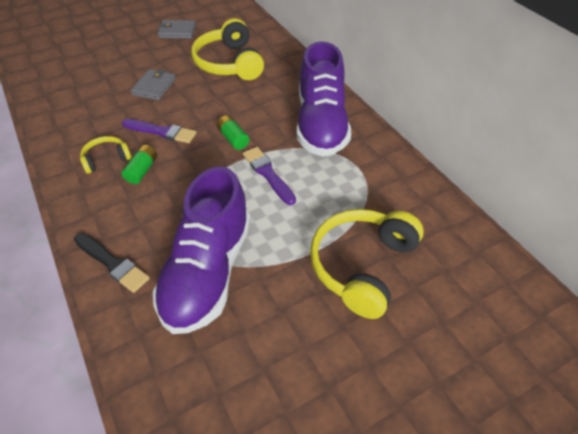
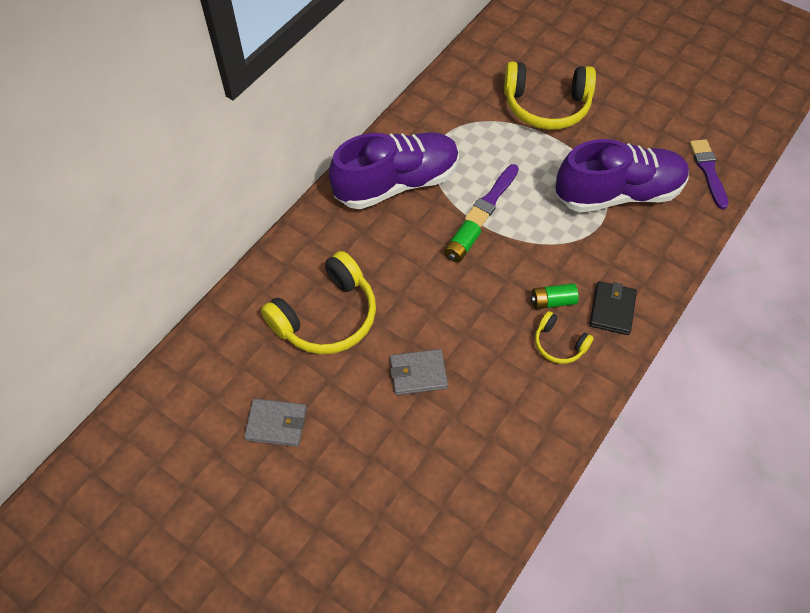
camera: 115 degrees left, 10 degrees up
black brush [74,233,150,293] -> none
purple brush [122,119,196,143] -> purple brush moved to [689,139,729,209]
grey wallet [158,20,196,39] -> grey wallet turned 60 degrees counterclockwise [244,399,307,447]
none -> black wallet [589,281,637,335]

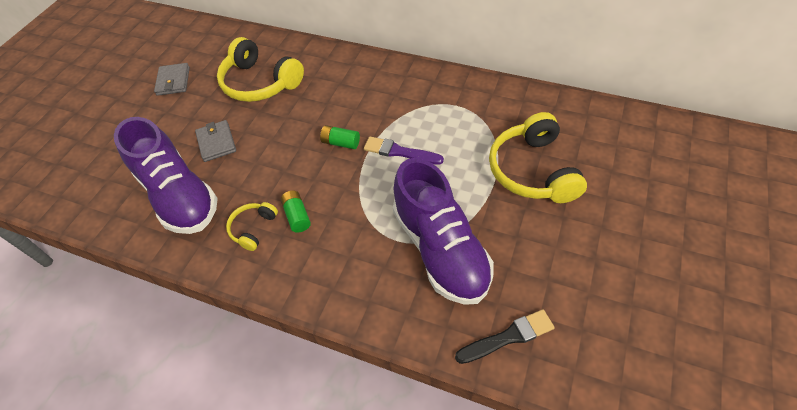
camera: 80 degrees right, 5 degrees down
purple shoe [329,132,459,209] -> purple shoe moved to [114,117,218,234]
black wallet [589,281,637,335] -> none
purple brush [689,139,729,209] -> black brush [455,309,555,364]

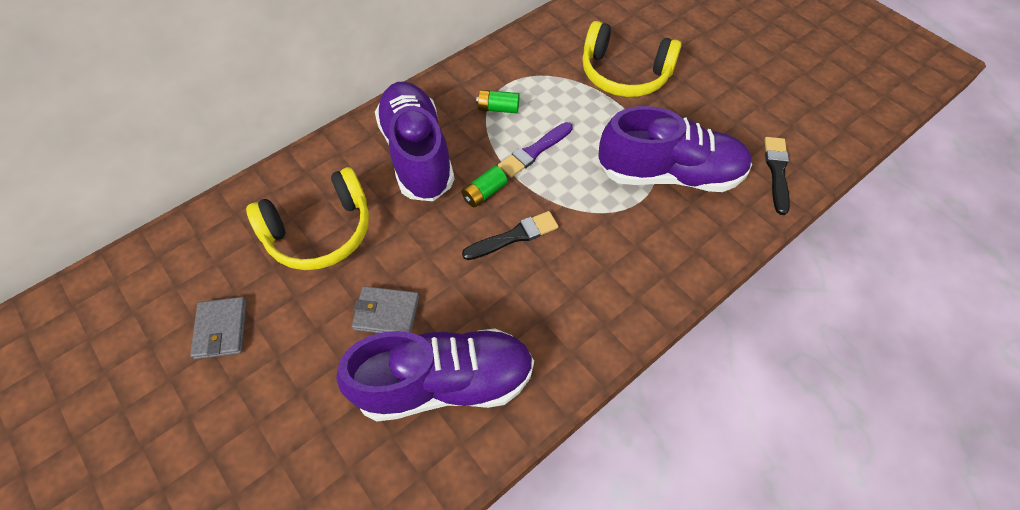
camera: 65 degrees left, 5 degrees up
grey wallet [154,63,190,96] -> grey wallet turned 60 degrees clockwise [190,297,247,359]
yellow headphones [226,202,278,251] -> none
green battery [281,191,311,233] -> green battery moved to [476,90,519,113]
none -> purple shoe [375,81,455,201]
none -> black brush [462,211,559,260]

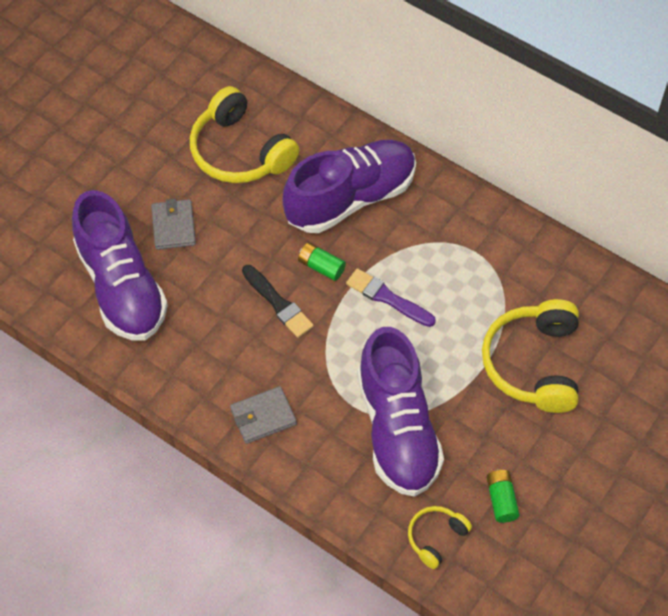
camera: 75 degrees right, 0 degrees up
grey wallet [190,297,247,359] -> grey wallet moved to [230,386,297,444]
green battery [476,90,519,113] -> green battery moved to [486,470,520,523]
black brush [765,137,790,215] -> yellow headphones [408,506,472,569]

